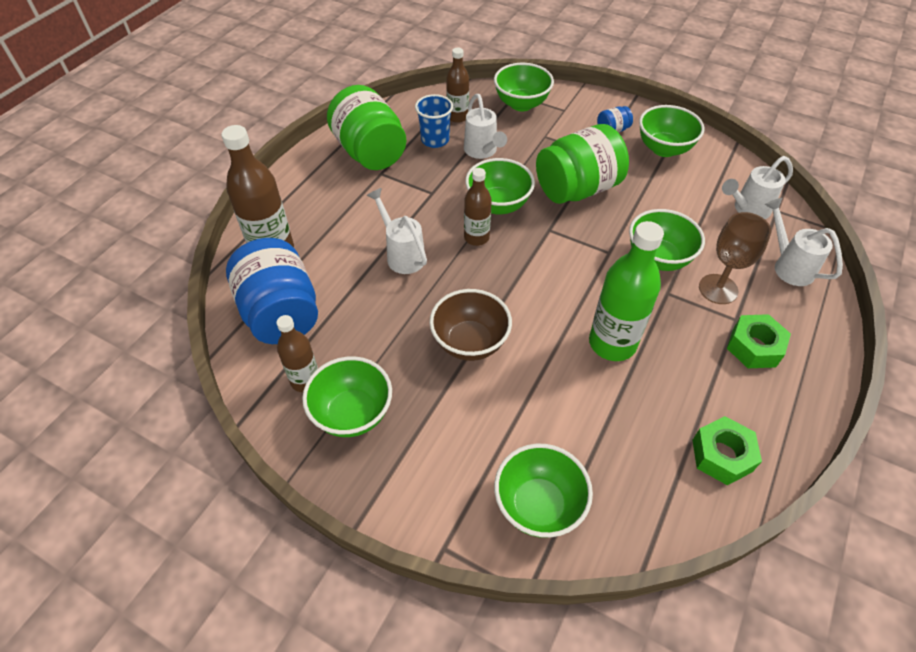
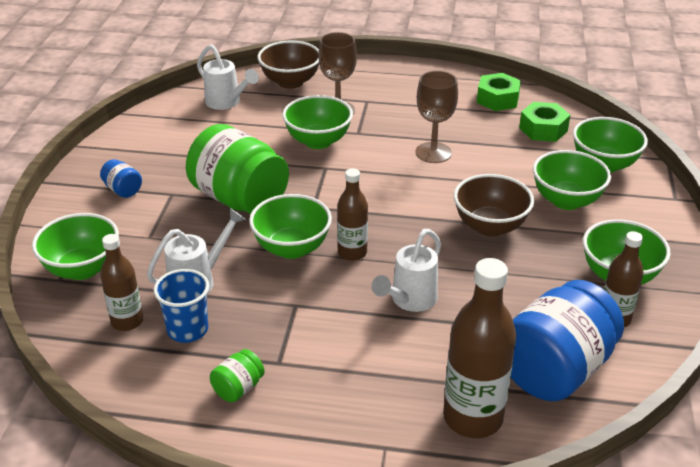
camera: 110 degrees left, 15 degrees down
green jar [327,85,406,170] -> green jar [210,349,265,402], size x0.43
green bottle [589,221,664,361] -> brown goblet [415,71,458,163]
green bowl [639,105,705,157] -> green bowl moved to [533,150,611,210]
green nut [727,314,791,368] -> green nut moved to [519,102,570,142]
white watering can [765,198,843,286] -> brown bowl [257,40,319,89]

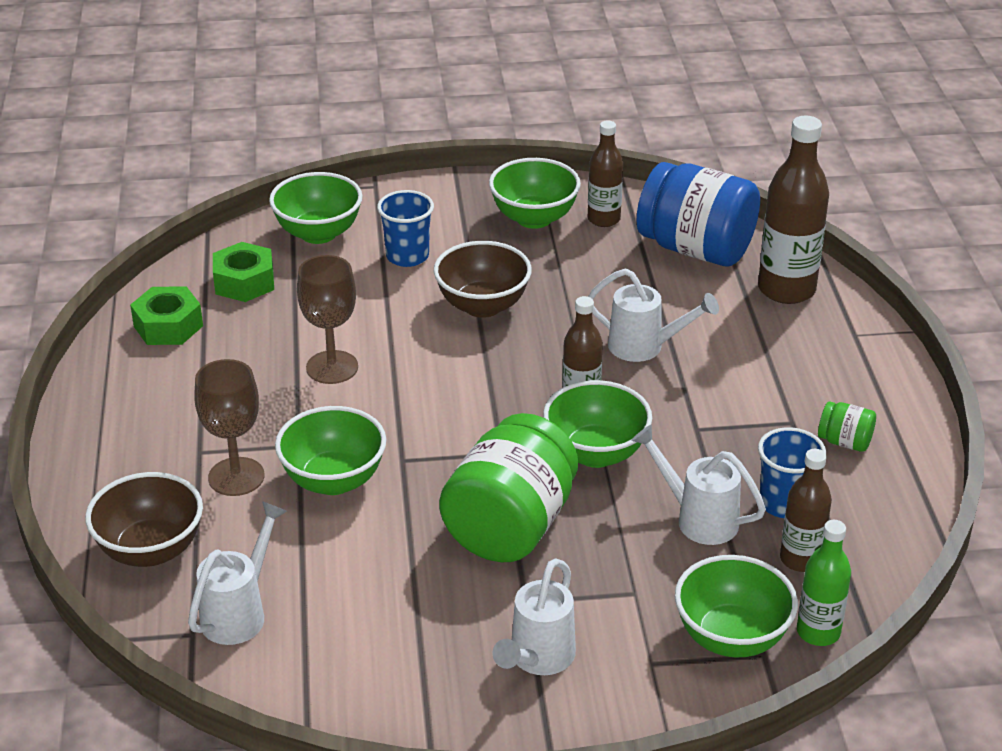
camera: 105 degrees left, 0 degrees up
blue jar [100,159,142,198] -> white watering can [492,558,576,675]
green bowl [533,150,611,210] -> blue cup [377,190,434,267]
none -> green bottle [797,520,851,646]

